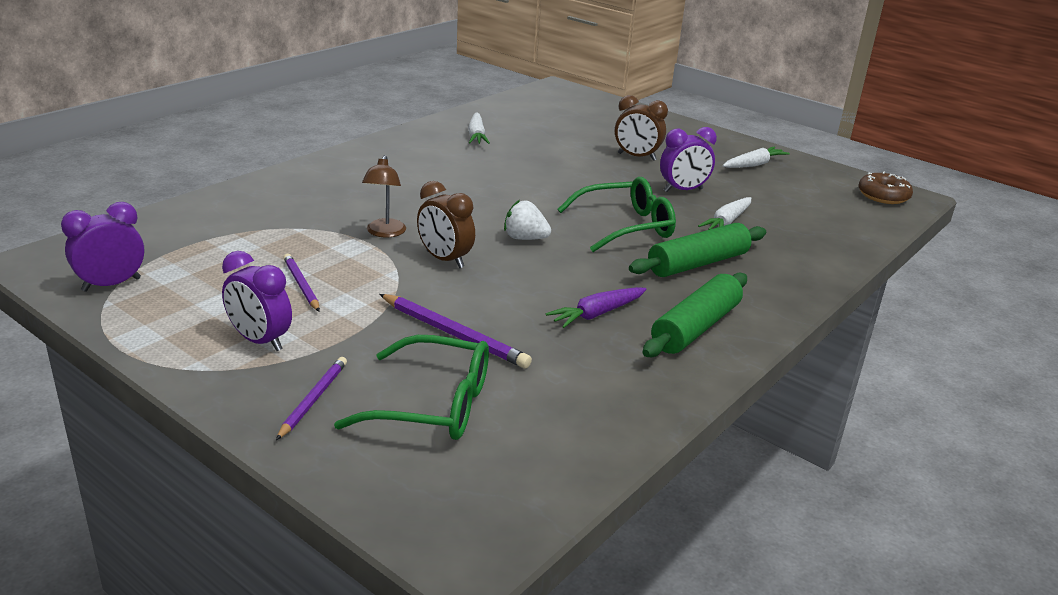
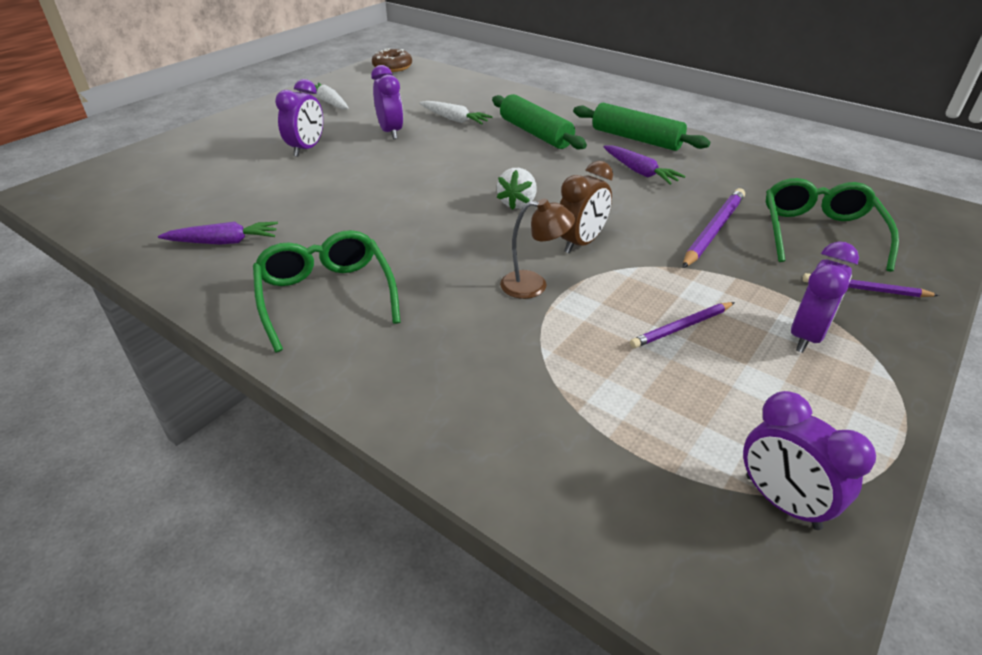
camera: 90 degrees left, 10 degrees up
white carrot [468,112,490,144] -> purple carrot [158,222,278,245]
green glasses [557,177,676,252] -> green glasses moved to [253,230,401,352]
brown clock [615,95,668,161] -> purple clock [275,79,323,157]

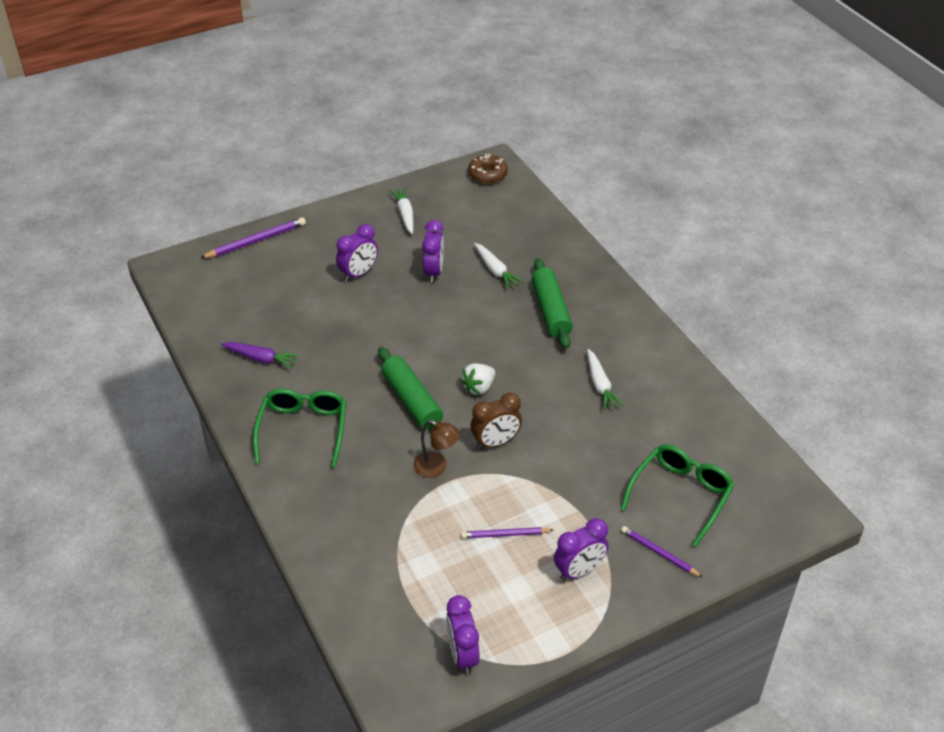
camera: 25 degrees right, 5 degrees up
green rolling pin [573,103,710,151] -> green rolling pin moved to [378,347,443,429]
purple carrot [604,146,685,185] -> white carrot [587,349,624,410]
purple pencil [682,188,745,268] -> purple pencil moved to [201,217,306,258]

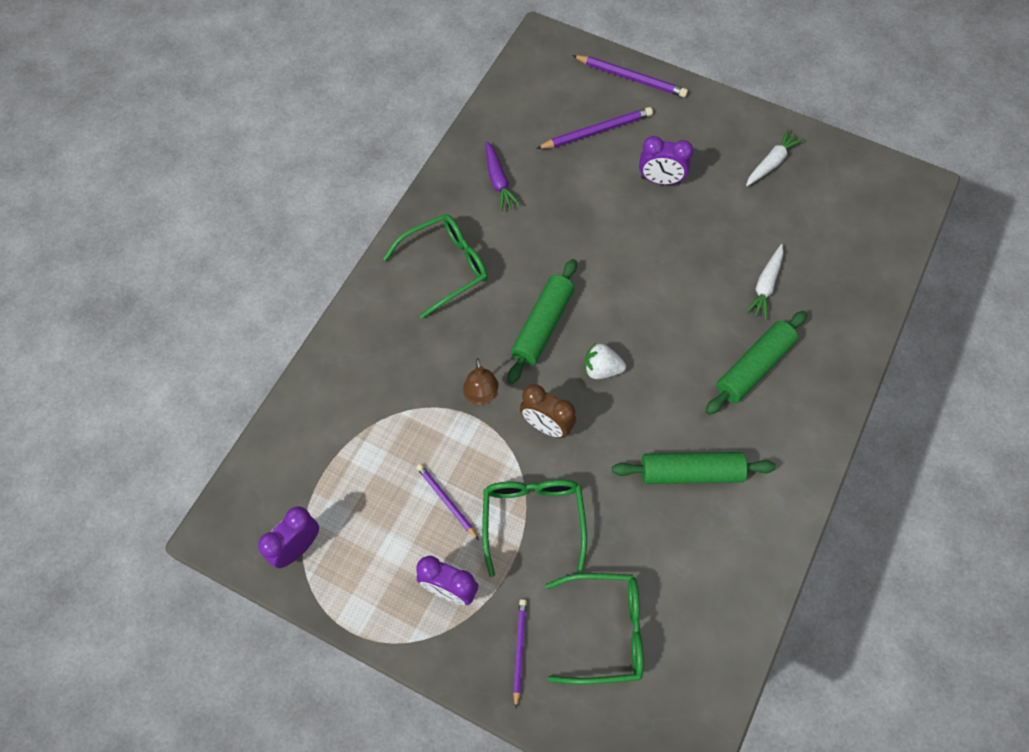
camera: 55 degrees right, 20 degrees up
purple clock [422,220,444,283] -> none
brown donut [468,154,508,184] -> none
white carrot [587,349,624,410] -> green rolling pin [612,452,776,484]
none -> green glasses [482,480,587,577]
none -> purple pencil [536,107,653,149]

